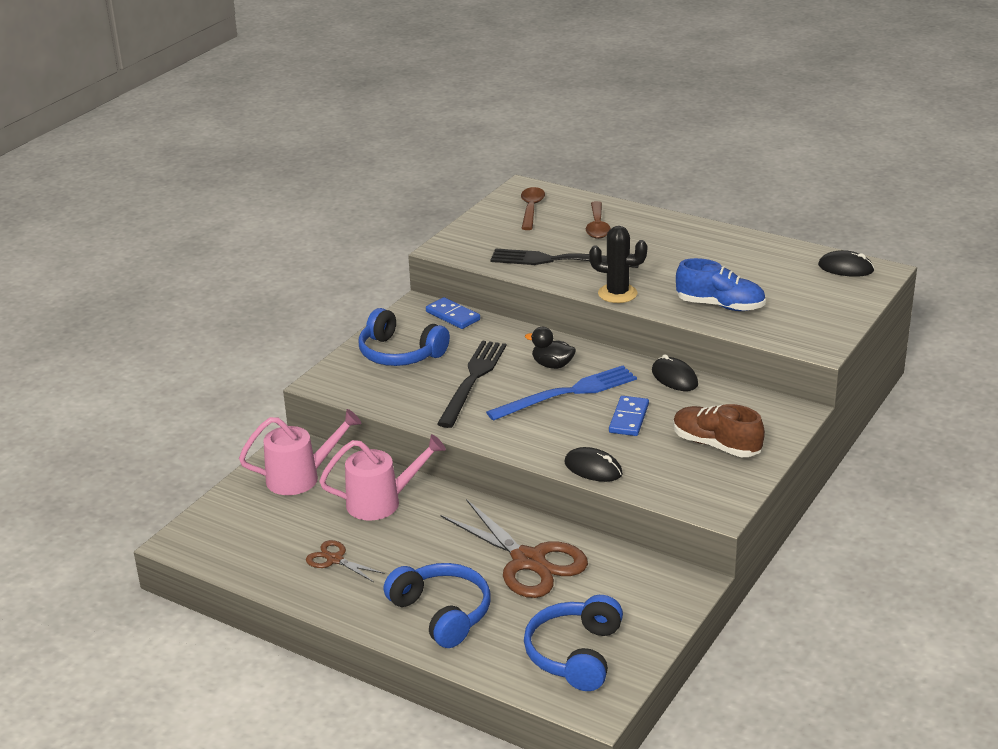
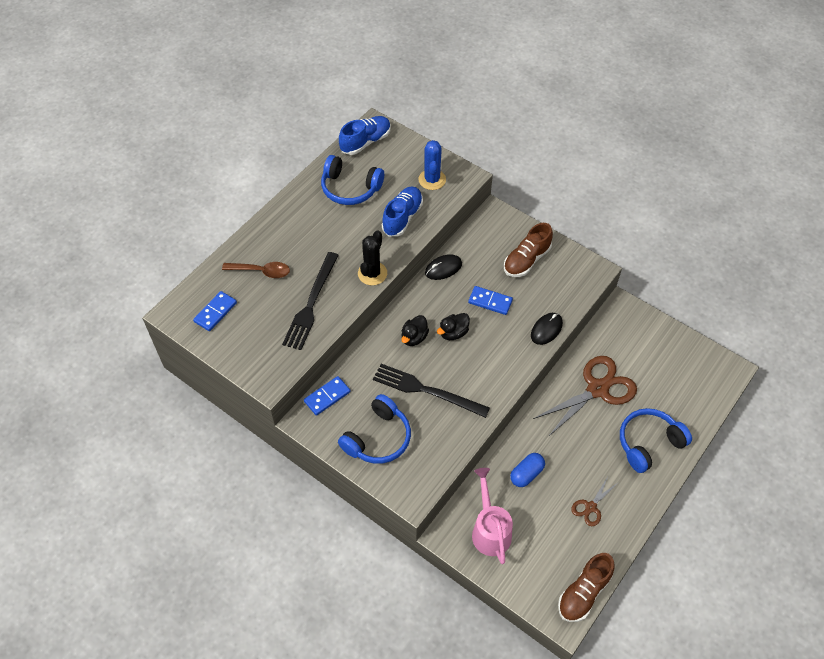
camera: 85 degrees left, 25 degrees up
pink watering can [319,434,446,521] -> blue capsule [510,453,545,487]
blue fork [486,366,637,421] -> black duck [437,313,470,340]
brown spoon [521,187,545,230] -> blue domino [193,291,237,331]
blue headphones [524,595,623,691] -> blue headphones moved to [321,155,384,205]
black mouse [818,250,875,277] -> blue shoe [339,116,391,155]
none -> blue cactus [418,140,446,190]
none -> brown shoe [558,553,614,622]

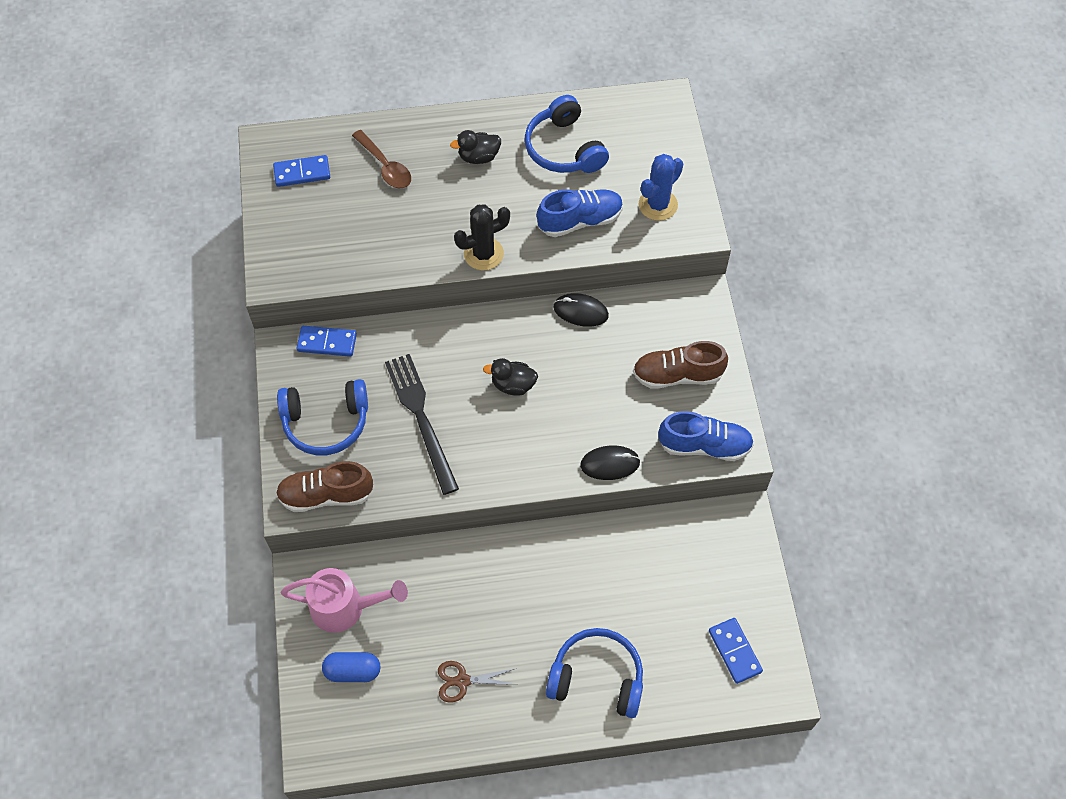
camera: 45 degrees right, 5 degrees up
black fork [282,252,339,350] -> none
blue shoe [339,116,391,155] -> blue shoe moved to [658,411,754,461]
black duck [401,315,429,346] -> black duck moved to [450,130,501,164]
blue domino [468,286,513,315] -> blue domino moved to [709,618,763,684]
pink watering can [472,468,513,564] -> pink watering can turned 60 degrees clockwise [281,568,408,633]
blue capsule [510,453,545,487] -> blue capsule moved to [322,652,381,682]
brown scissors [533,356,637,437] -> none
brown shoe [558,553,614,622] -> brown shoe moved to [276,461,373,512]

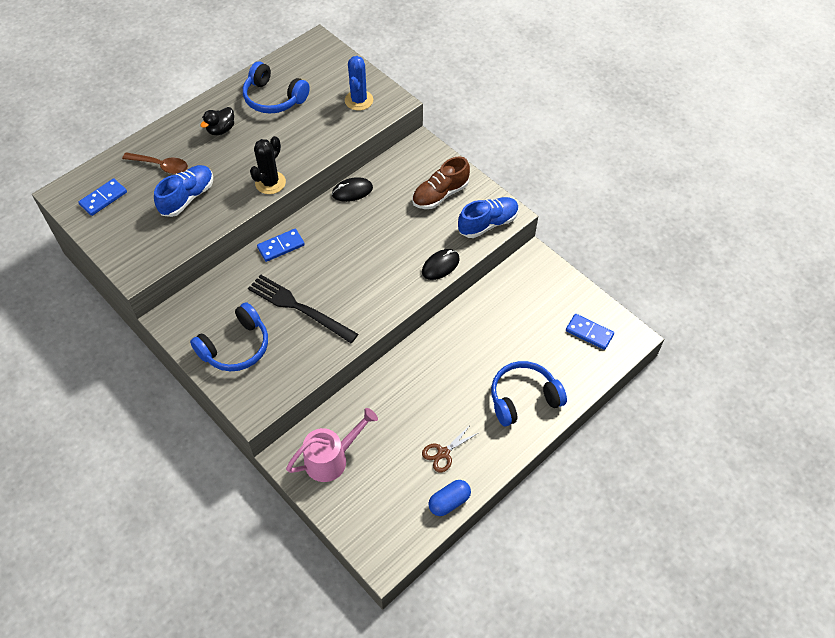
camera: 35 degrees left, 5 degrees down
brown shoe [276,461,373,512] -> none
blue domino [297,326,357,357] -> blue domino moved to [257,229,305,262]
blue capsule [322,652,381,682] -> blue capsule moved to [428,480,471,516]
black duck [483,358,538,396] -> none
blue shoe [537,189,623,237] -> blue shoe moved to [154,165,213,217]

